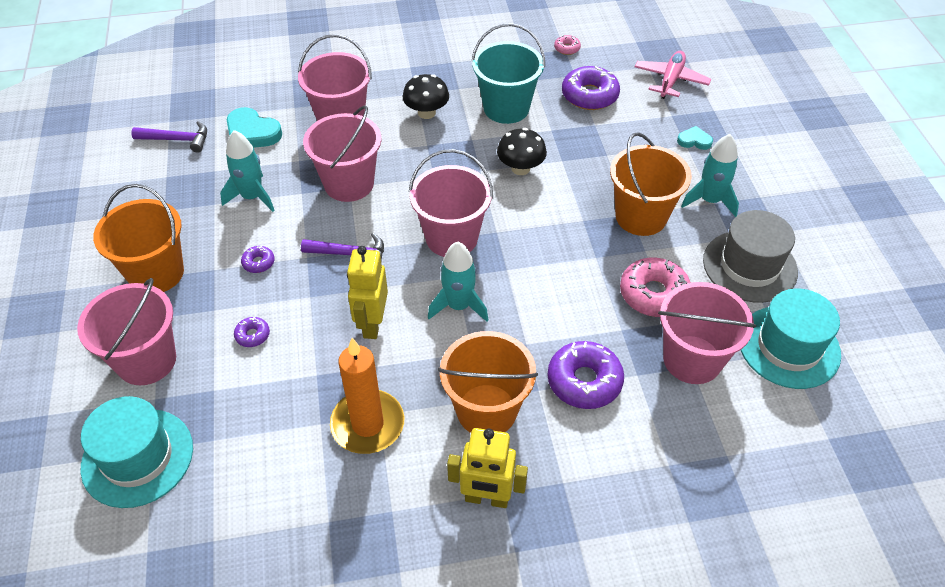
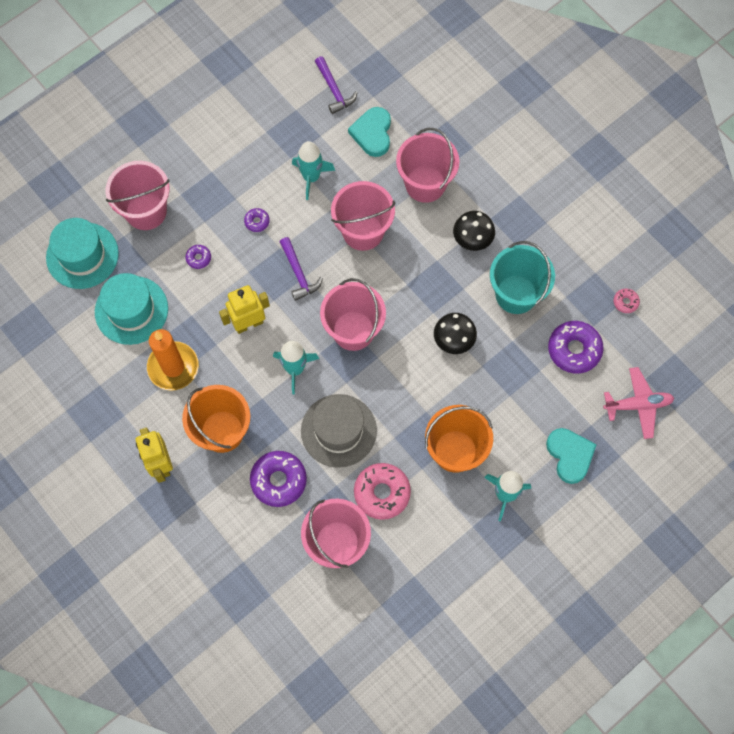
camera: 60 degrees right, 20 degrees up
orange bucket [93,184,184,292] -> none
turquoise heart [677,126,713,150] -> turquoise heart [546,428,597,484], size x1.77
grey hat [703,210,798,303] -> grey hat moved to [301,394,377,468]
turquoise hat [741,289,841,389] -> turquoise hat moved to [95,273,168,345]

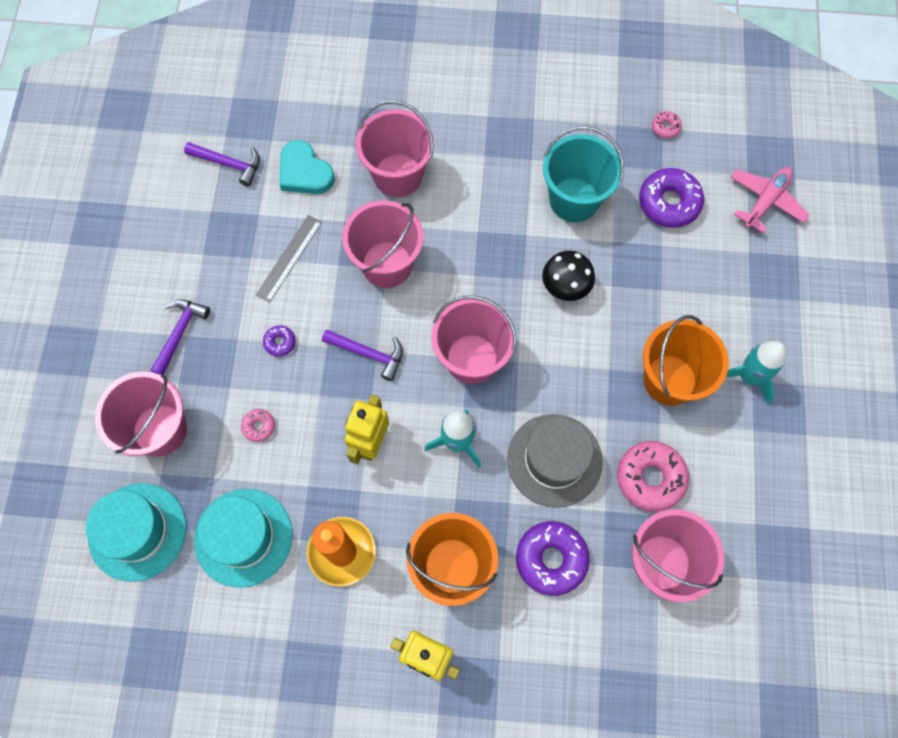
camera: 45 degrees left, 0 degrees up
purple donut [185,245,211,269] -> pink donut [241,409,275,442]
turquoise rocket [292,141,335,200] -> grey ruler [256,215,322,303]
black mushroom [453,211,495,251] -> none
turquoise heart [546,428,597,484] -> none
none -> purple hammer [151,299,210,375]

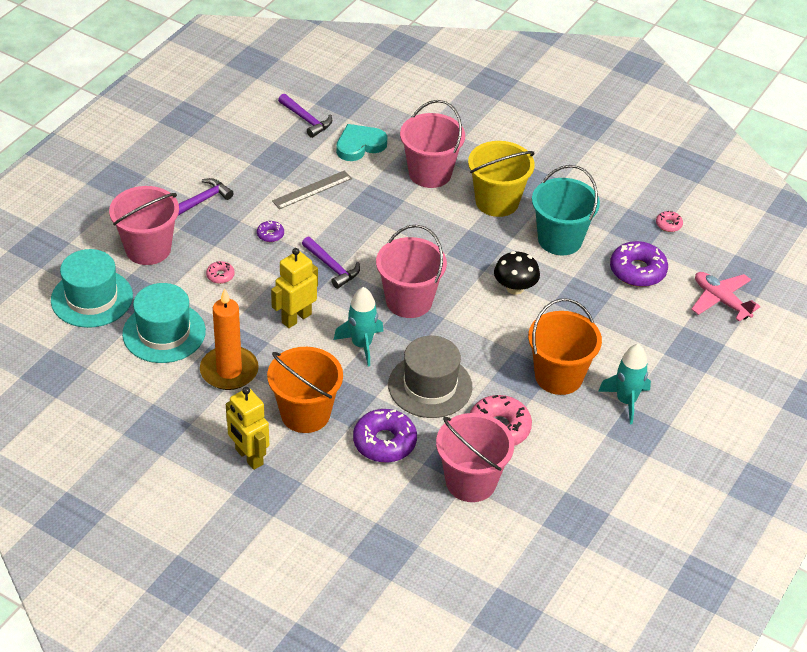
camera: 25 degrees right, 25 degrees down
turquoise heart [280,140,335,194] -> turquoise heart turned 75 degrees clockwise [336,124,387,161]
pink bucket [342,200,424,288] -> none
pink plane [730,167,809,233] -> pink plane turned 105 degrees counterclockwise [691,272,761,321]
none -> yellow bucket [468,141,535,217]

